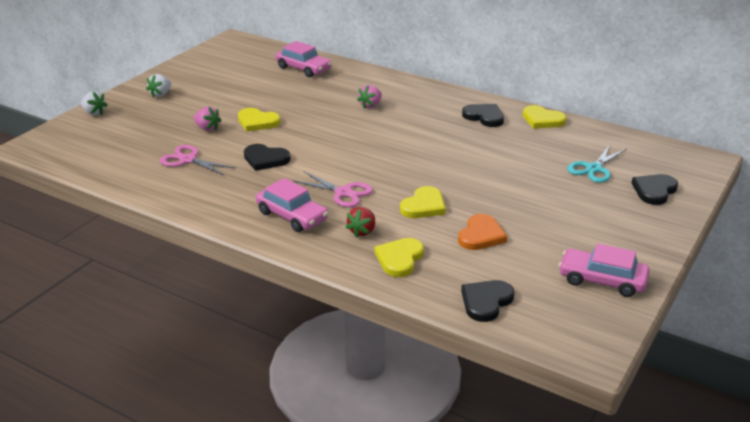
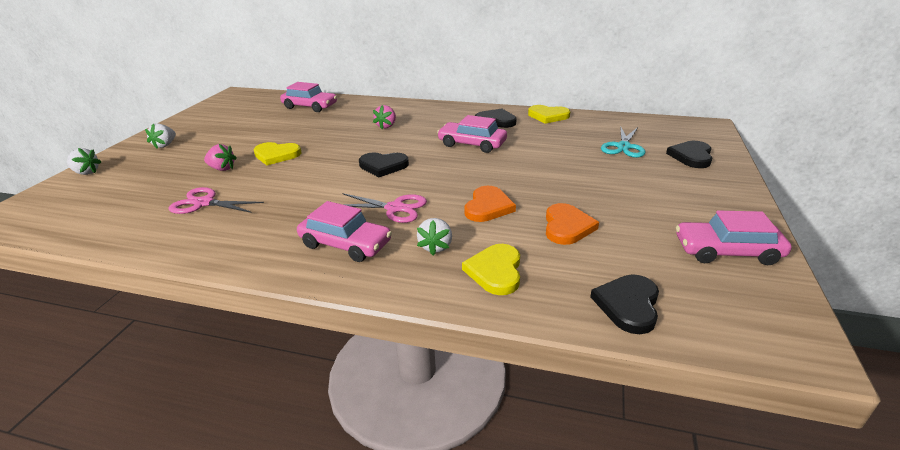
camera: 15 degrees left, 0 degrees up
black heart [244,144,291,171] -> black heart moved to [359,152,409,177]
red strawberry [345,207,375,238] -> white strawberry [417,218,452,255]
yellow heart [400,186,446,218] -> orange heart [464,186,516,222]
none -> pink car [437,115,507,153]

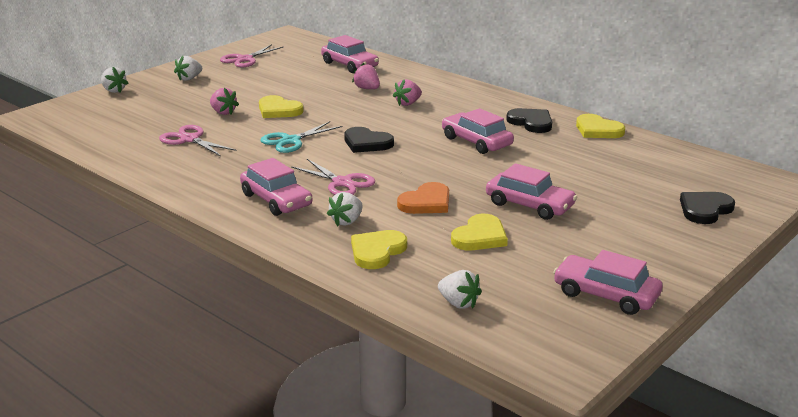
camera: 25 degrees right, 5 degrees down
orange heart [546,203,599,245] -> yellow heart [451,214,508,250]
black heart [590,274,659,334] -> white strawberry [438,270,482,309]
turquoise scissors [601,126,645,158] -> turquoise scissors moved to [260,121,342,153]
none -> pink scissors [220,44,283,67]
none -> pink strawberry [352,63,380,89]
none -> pink car [486,163,577,220]

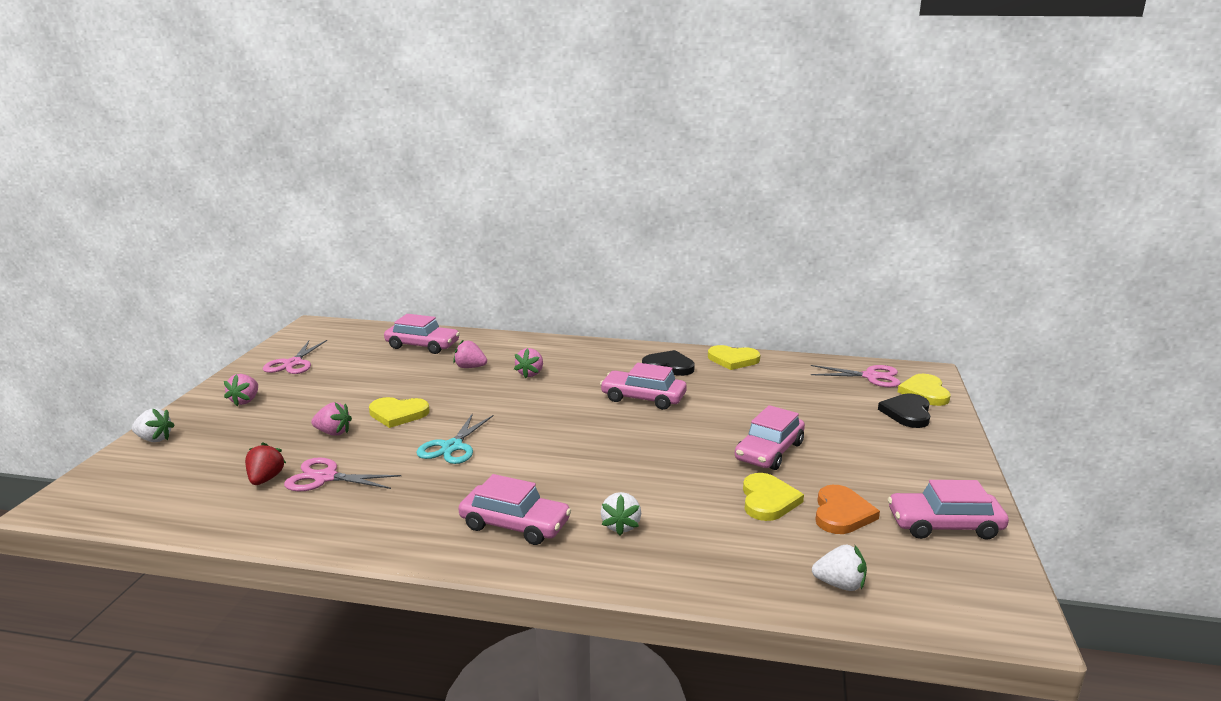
camera: 30 degrees left, 5 degrees down
white strawberry [174,56,202,81] -> pink strawberry [224,374,258,406]
pink scissors [291,159,375,195] -> pink scissors moved to [811,365,900,387]
black heart [344,127,394,153] -> none
yellow heart [351,230,407,269] -> yellow heart moved to [898,374,951,406]
orange heart [397,182,449,214] -> orange heart moved to [815,485,880,534]
pink car [486,163,577,220] -> pink car turned 120 degrees clockwise [735,405,805,470]
none -> red strawberry [245,442,286,485]

